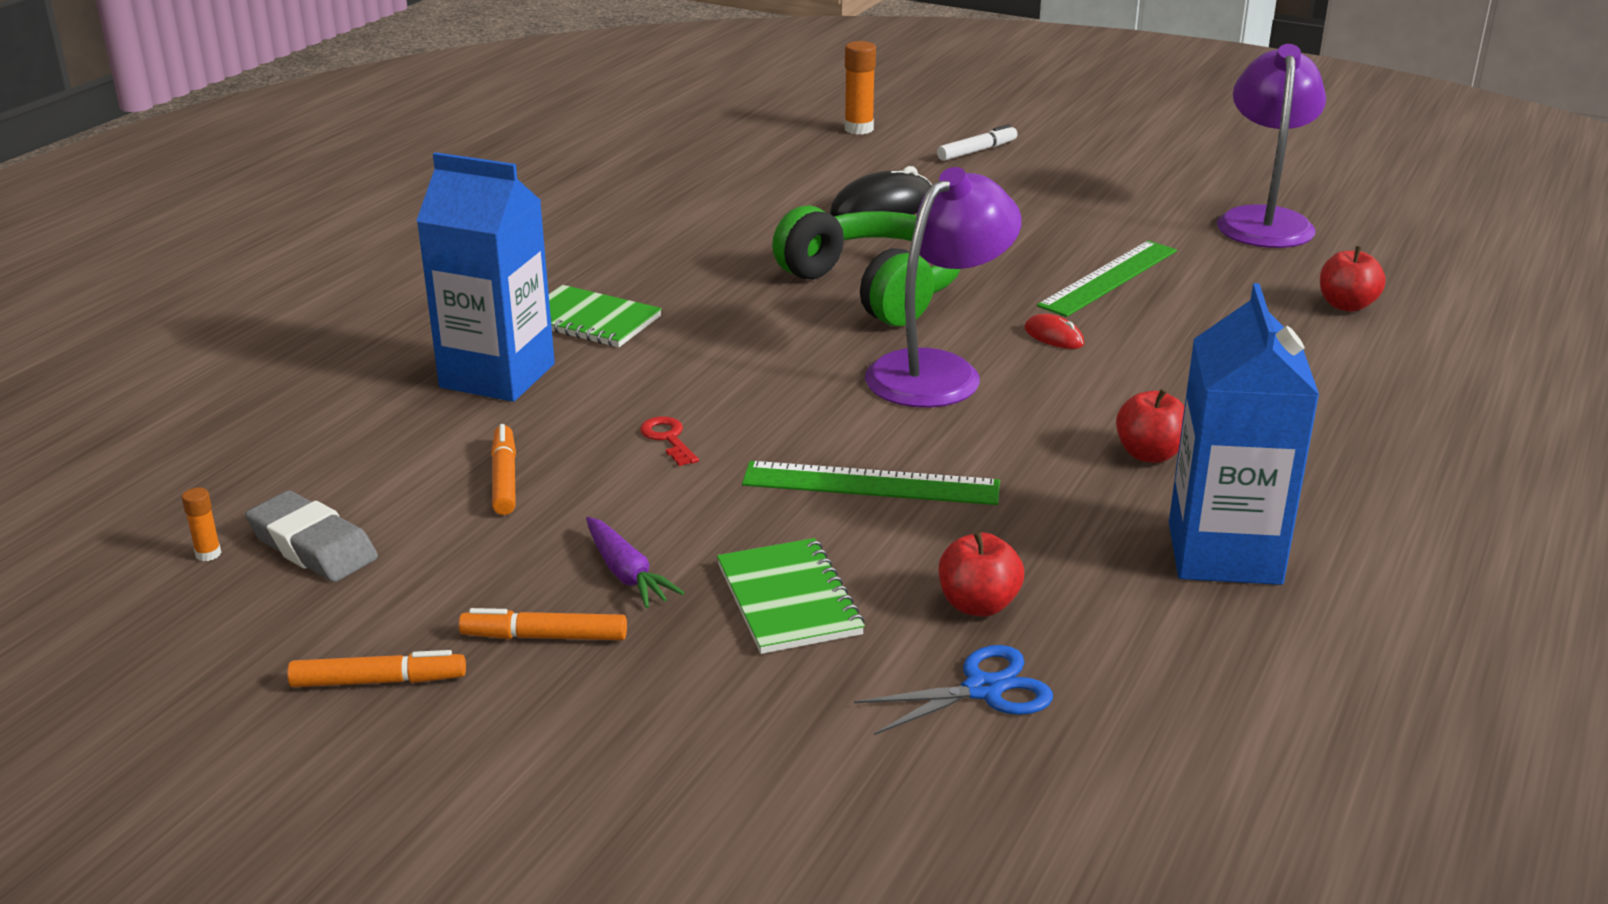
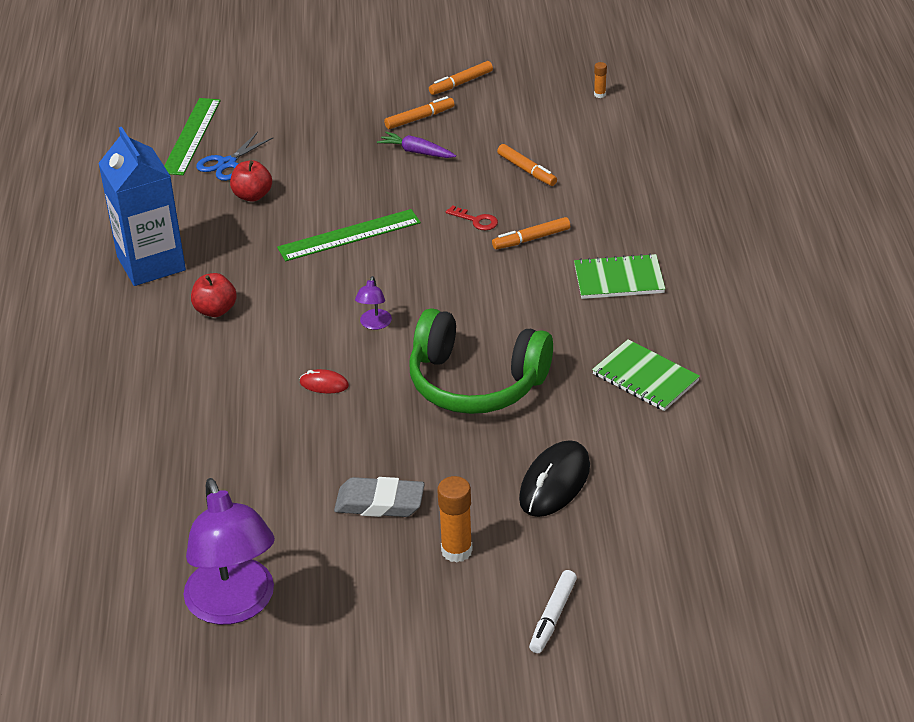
camera: 150 degrees right, 10 degrees up
grey eraser [245,491,378,582] -> grey eraser moved to [334,477,425,517]
blue carton [416,152,555,402] -> none
green notebook [717,538,865,654] -> green notebook moved to [592,339,700,411]
orange glue stick [844,41,876,134] -> orange glue stick moved to [437,476,473,563]
purple lamp [865,167,1022,408] -> purple lamp [355,276,392,330], size x0.41
green ruler [1037,241,1177,317] -> green ruler moved to [164,98,221,175]
red apple [1320,246,1386,312] -> none
none -> orange marker [492,217,570,249]

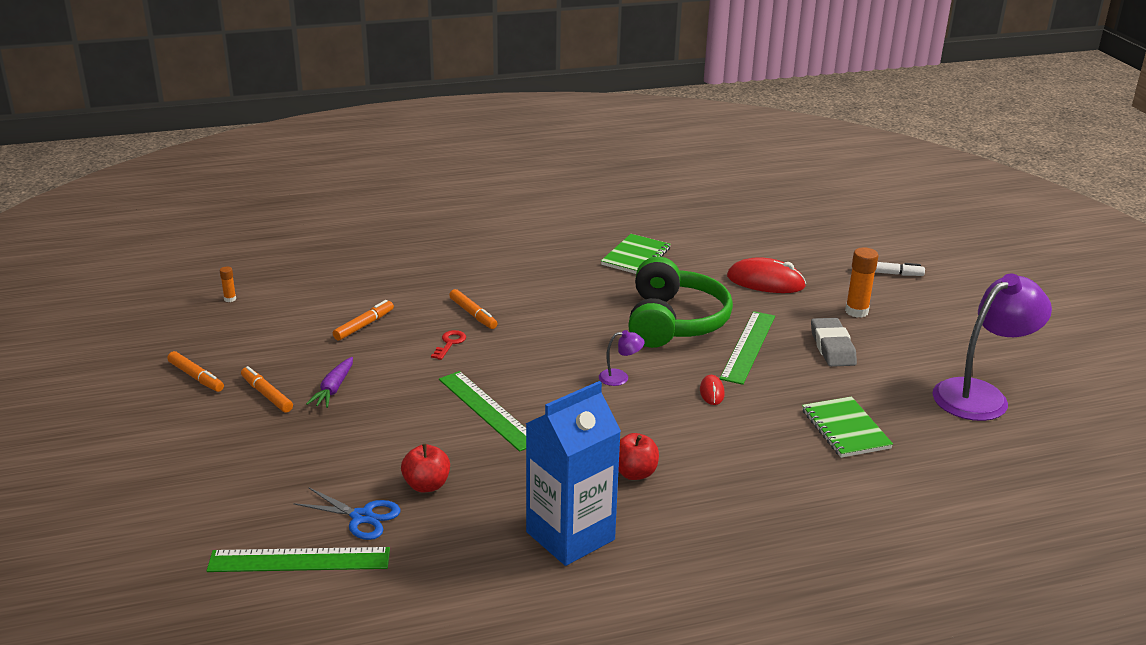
camera: 105 degrees left, 10 degrees down
black mouse [519,440,590,517] -> red mouse [727,257,806,293]
green notebook [574,253,665,299] -> green notebook moved to [802,396,893,458]
none -> green ruler [720,311,775,385]

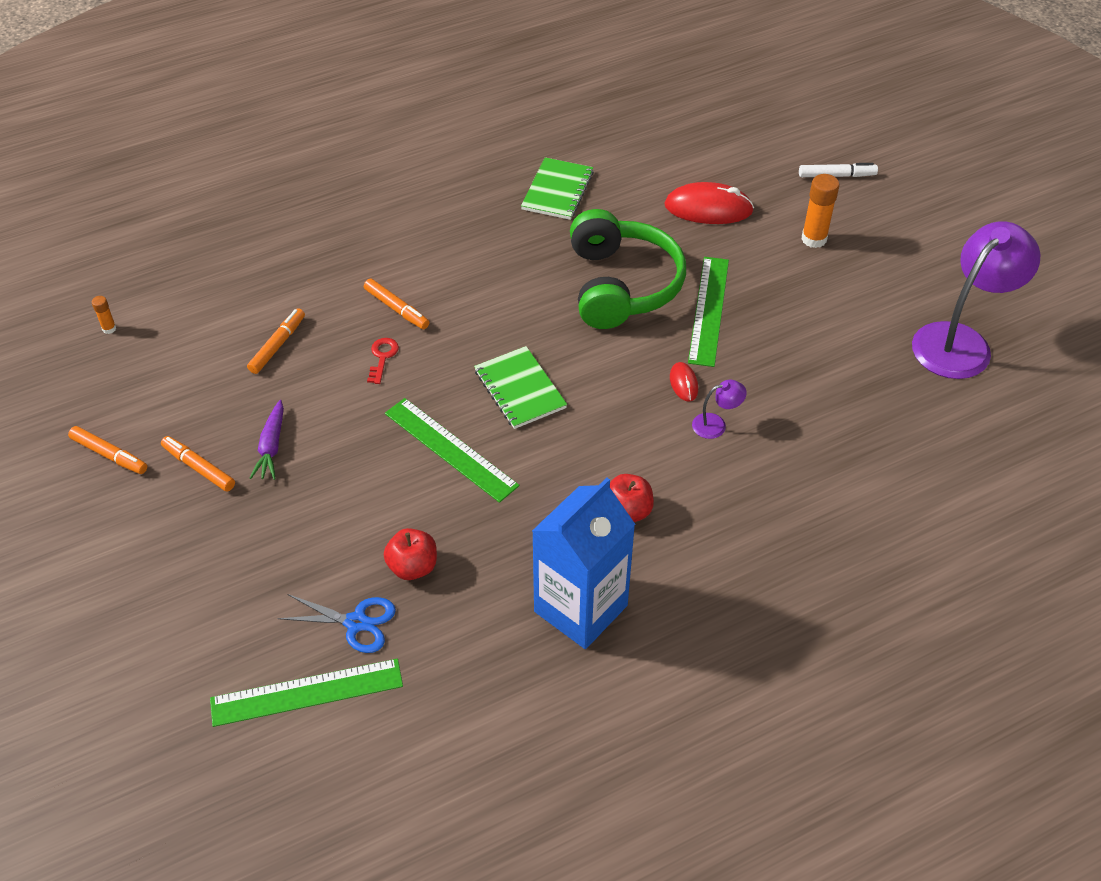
camera: 10 degrees left, 20 degrees up
purple lamp [599,330,645,386] -> purple lamp moved to [692,380,747,439]
green notebook [802,396,893,458] -> green notebook moved to [474,346,567,429]
grey eraser [811,318,857,367] -> none

